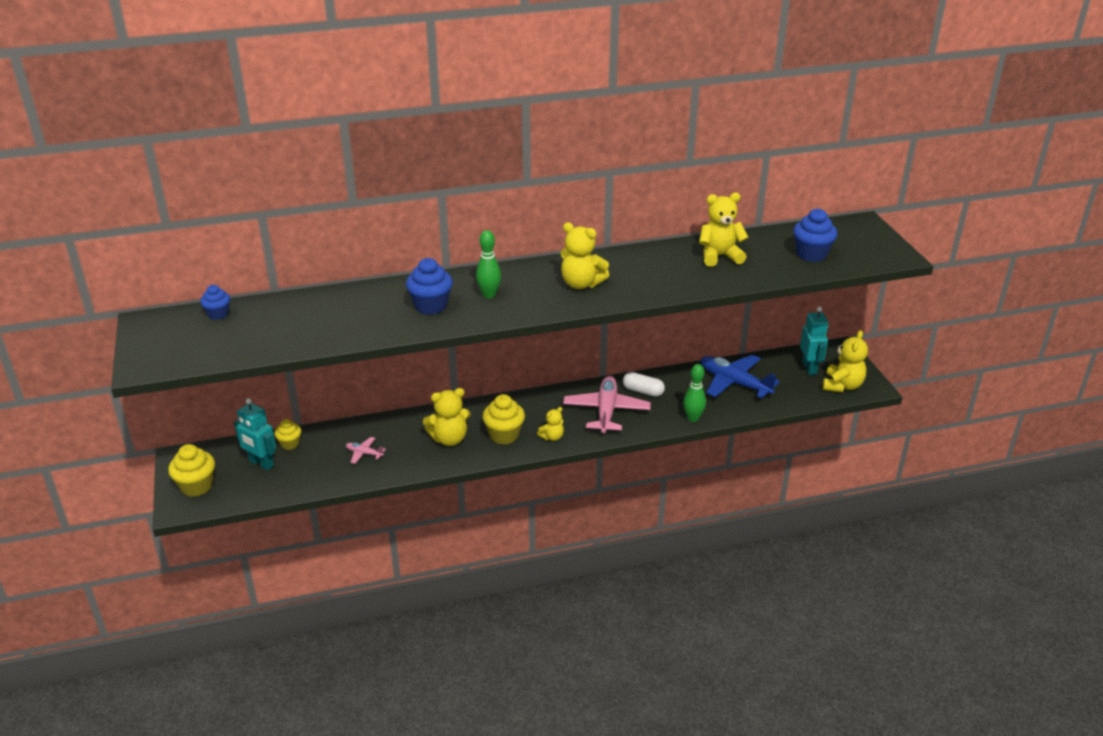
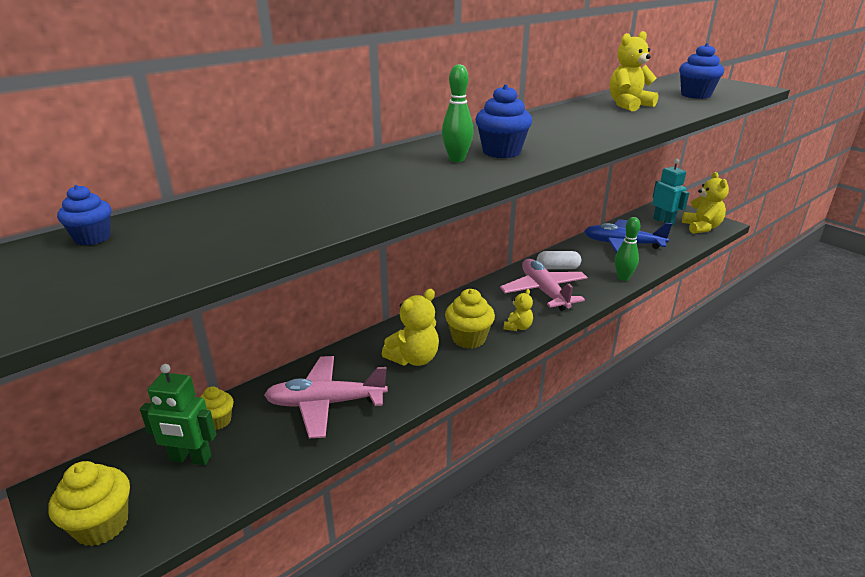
camera: 25 degrees left, 5 degrees down
turquoise robot [234,398,276,470] -> green robot [140,364,216,465]
pink plane [346,437,386,464] -> pink plane [264,356,388,438], size x2.17
blue cupcake [406,258,453,315] -> blue cupcake moved to [475,84,532,158]
yellow teddy bear [561,222,609,289] -> none

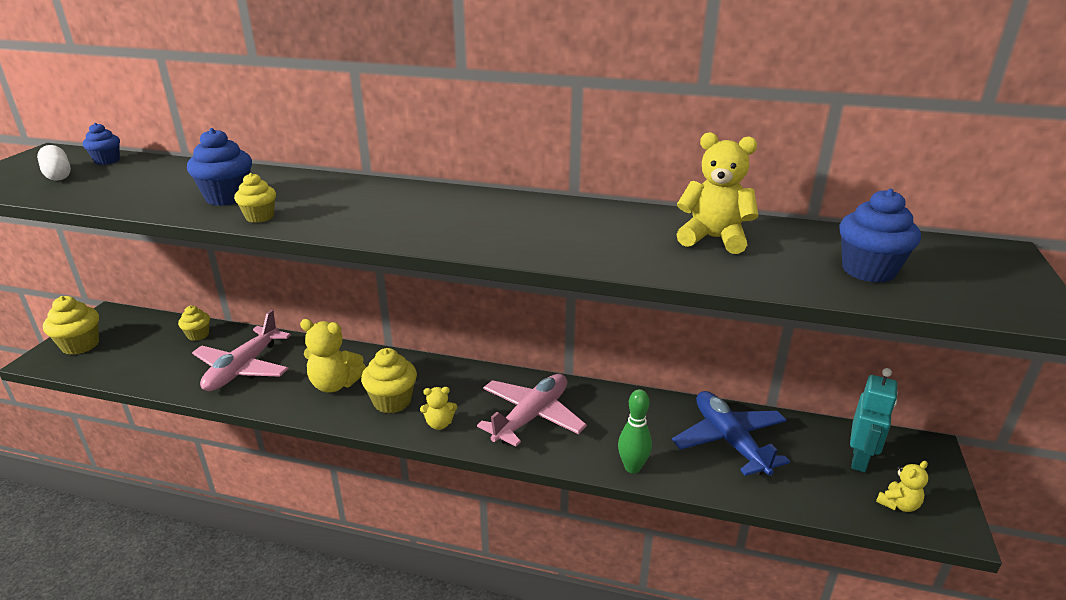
camera: 55 degrees right, 0 degrees up
green robot [140,364,216,465] -> none
pink plane [264,356,388,438] -> pink plane turned 120 degrees counterclockwise [192,310,291,391]
green bowling pin [442,64,474,162] -> none
blue cupcake [475,84,532,158] -> blue cupcake moved to [187,128,252,206]
white capsule [537,251,581,269] -> white capsule moved to [37,145,71,181]
yellow teddy bear [682,172,729,234] -> yellow teddy bear [876,461,928,512], size x0.57
none -> yellow cupcake [234,173,276,223]

